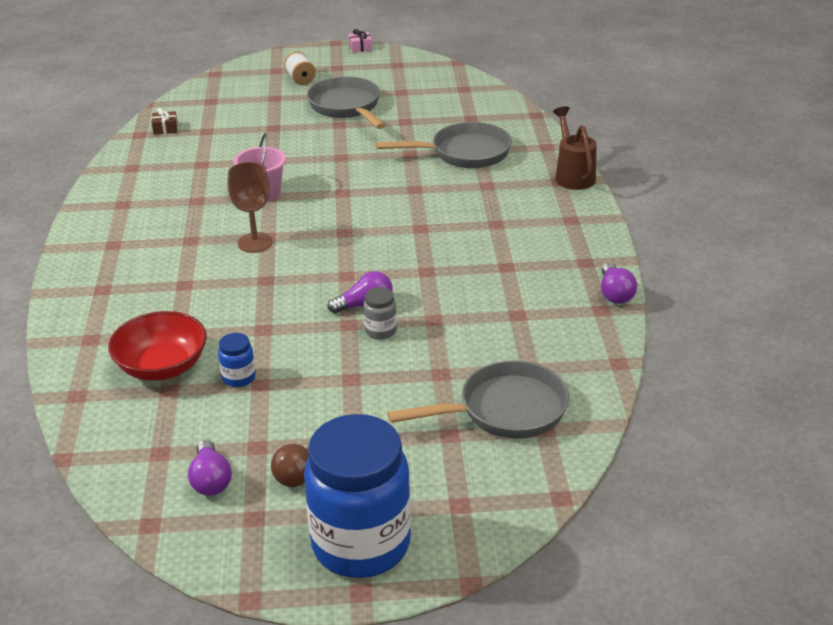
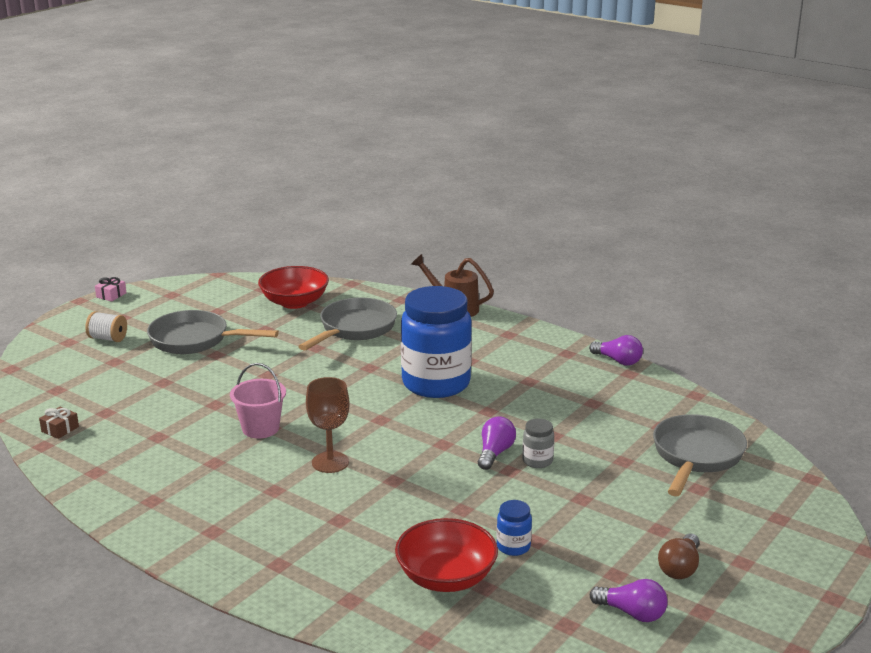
camera: 50 degrees left, 10 degrees down
blue jar [304,414,411,578] -> blue jar moved to [401,286,472,398]
none -> red bowl [258,266,329,309]

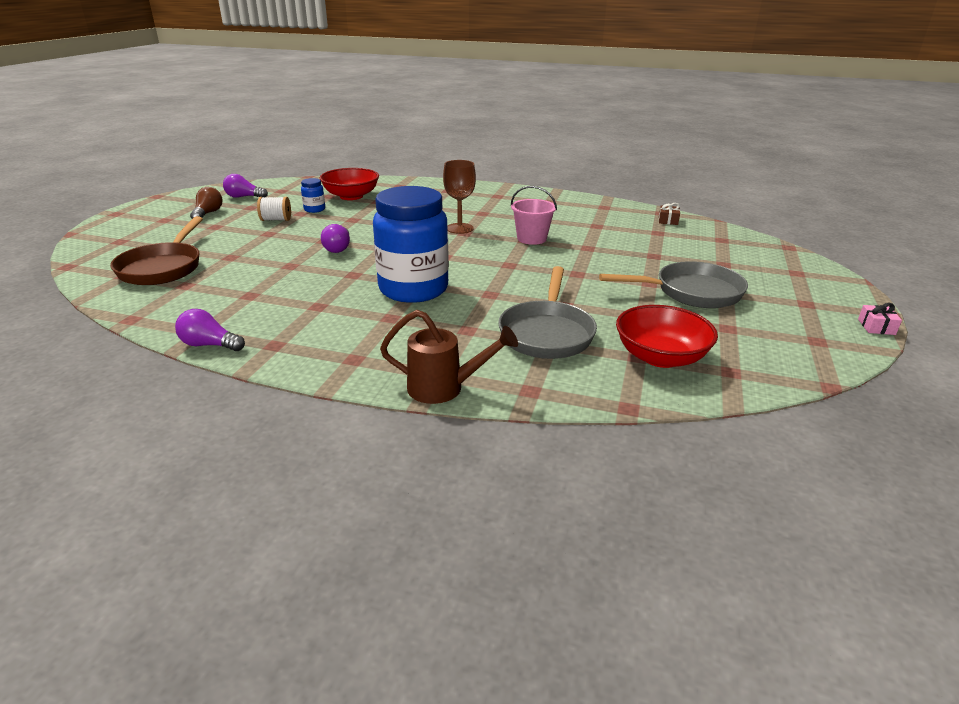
camera: 160 degrees right, 5 degrees up
white spool [85,311,127,342] -> white spool moved to [257,197,291,221]
grey jar [522,418,554,468] -> none
grey pan [653,414,747,496] -> brown pan [110,216,203,285]

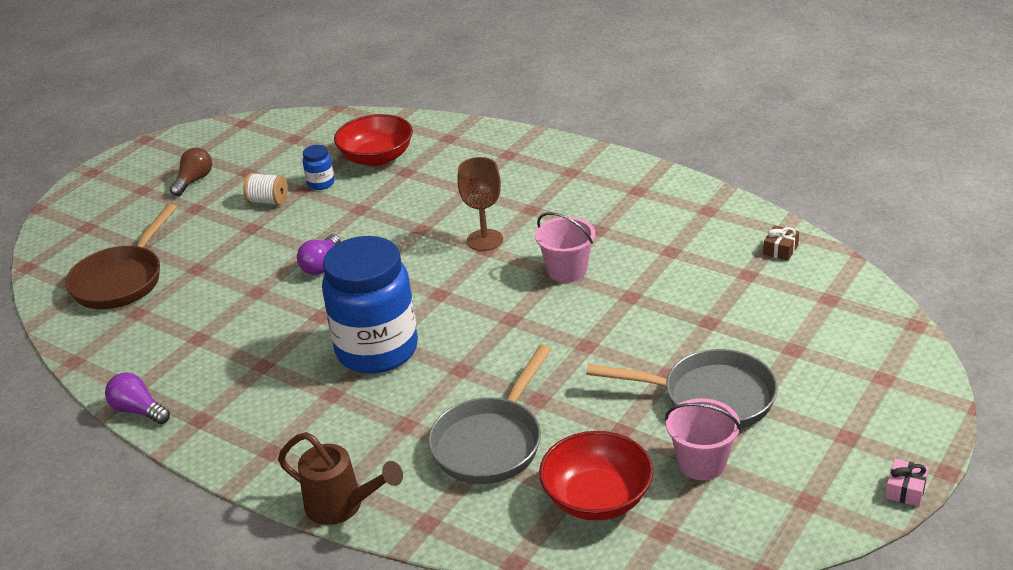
camera: 20 degrees right, 5 degrees up
purple light bulb [223,174,268,198] -> none
none -> pink bucket [665,398,741,480]

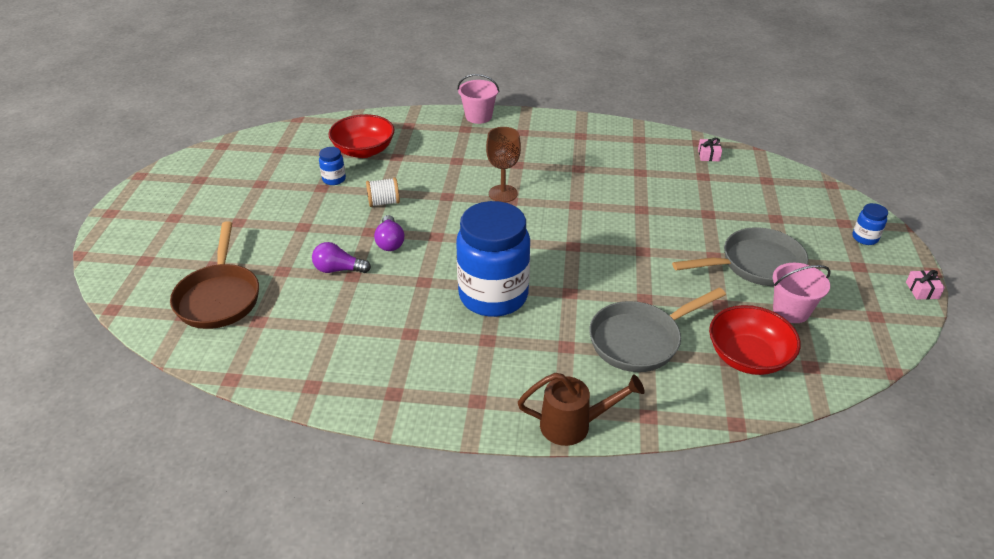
camera: 30 degrees left, 5 degrees up
purple light bulb [105,372,170,424] -> purple light bulb moved to [312,242,371,273]
brown light bulb [170,148,212,196] -> none
white spool [243,173,288,205] -> white spool moved to [366,178,400,207]
grey pan [428,345,552,484] -> grey pan turned 60 degrees clockwise [589,287,726,372]
pink bucket [535,212,595,283] -> pink bucket moved to [458,74,499,124]
brown gift [763,226,799,261] -> pink gift [698,138,722,161]
none -> blue jar [852,203,888,245]

